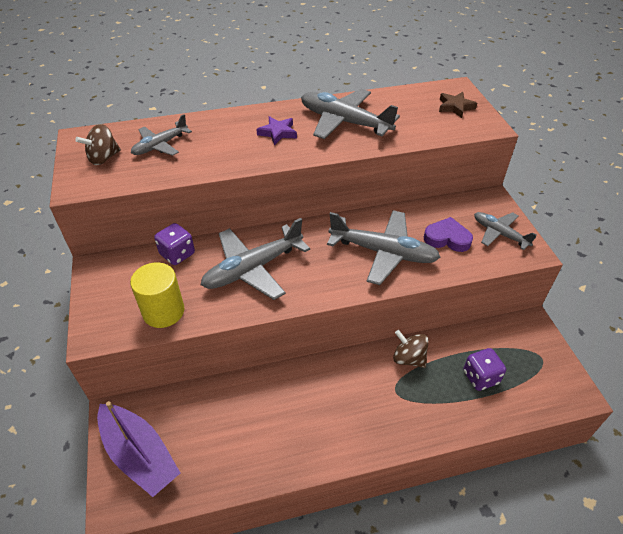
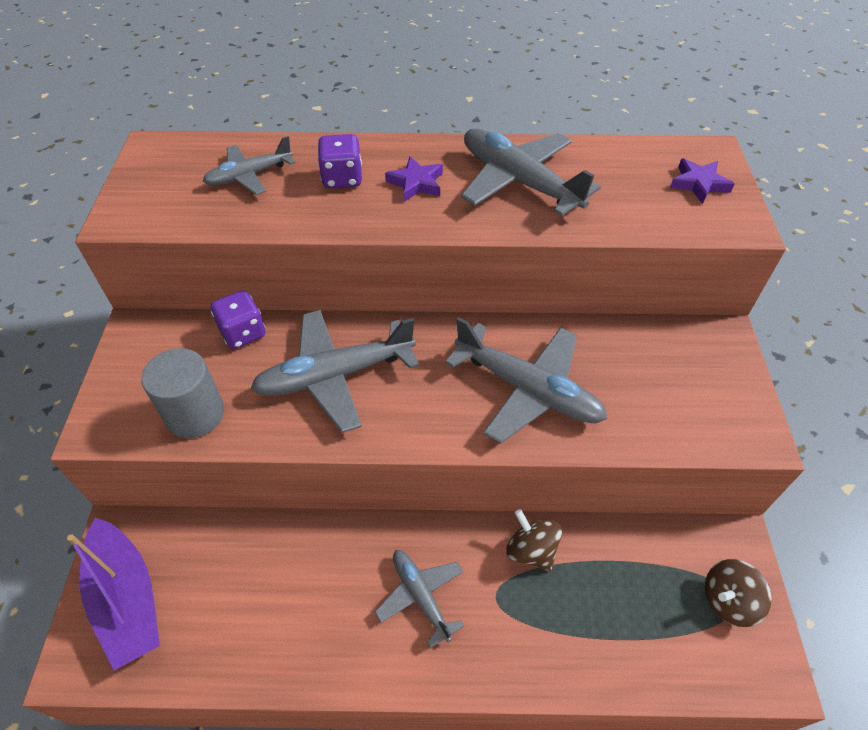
camera: 15 degrees right, 5 degrees up
brown spinning top [75,124,121,165] -> brown spinning top moved to [705,559,771,627]
yellow cylinder [130,262,184,328] -> grey cylinder [141,348,224,438]
purple heart [424,217,473,252] -> none
brown star [439,92,477,118] -> purple star [670,158,734,204]
purple dice [463,348,506,391] -> purple dice moved to [318,134,362,188]
grey plane [474,212,537,250] -> grey plane moved to [375,550,464,648]

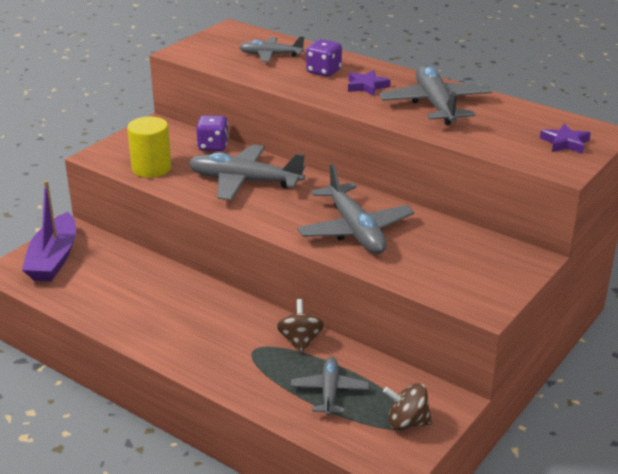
camera: 35 degrees right, 20 degrees down
grey cylinder [141,348,224,438] -> yellow cylinder [127,117,171,178]
grey plane [375,550,464,648] -> grey plane moved to [291,357,369,416]

